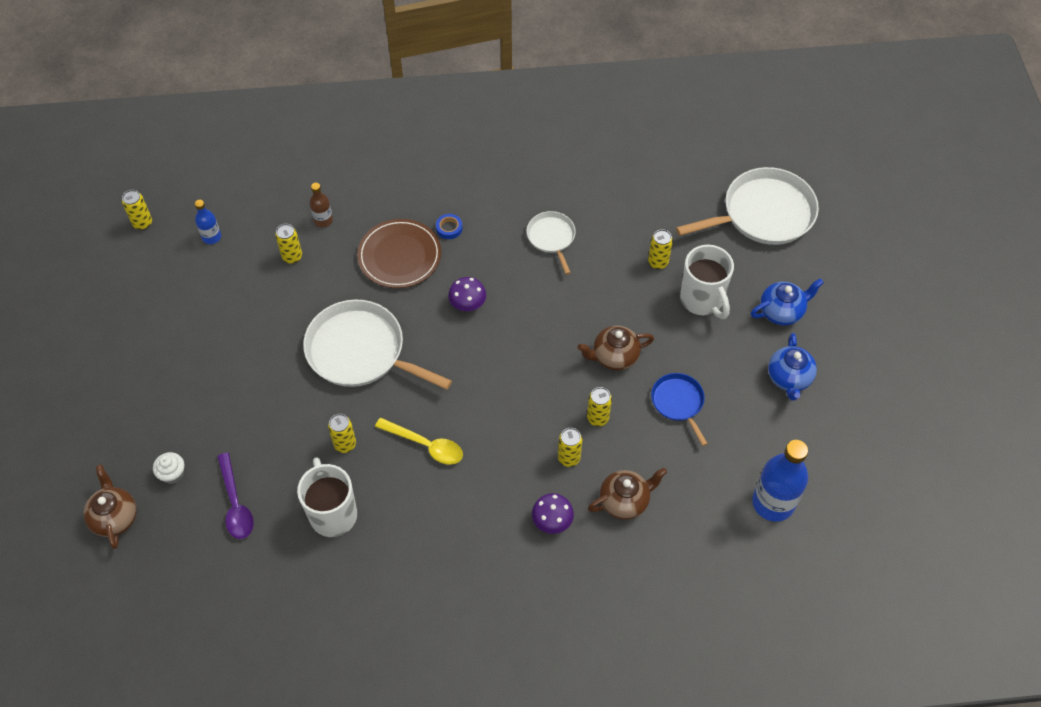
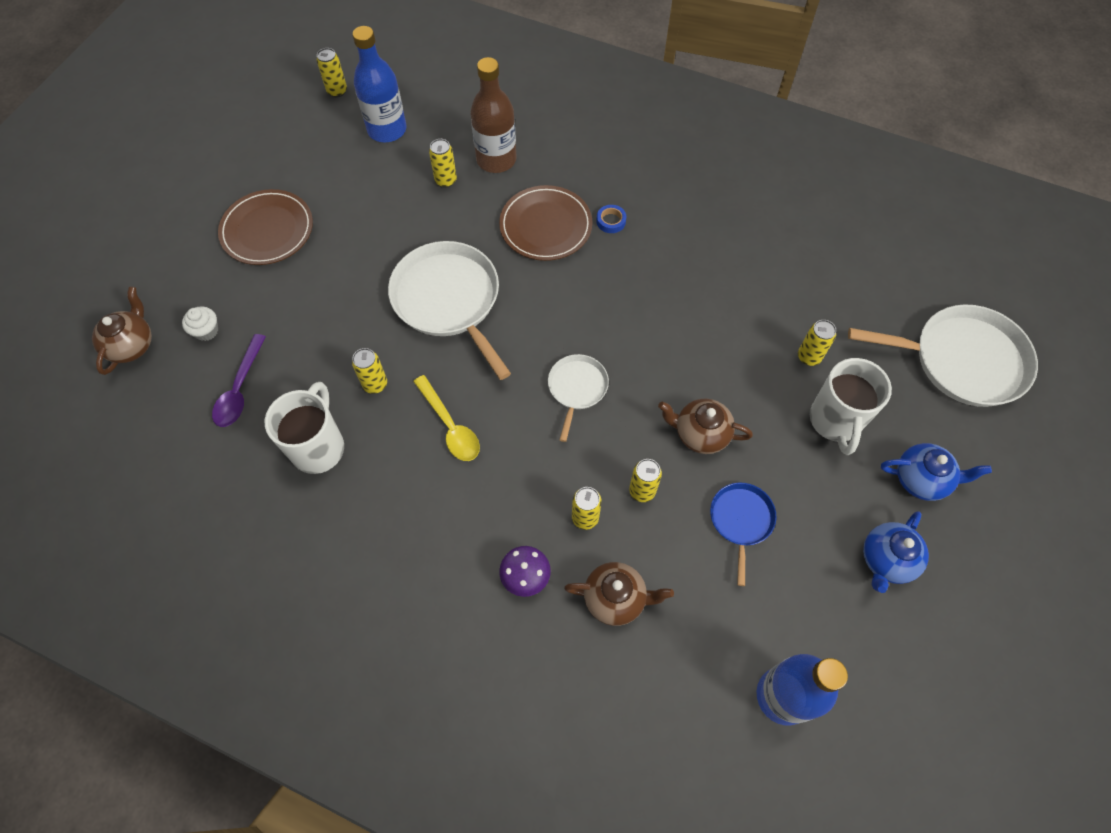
camera: 30 degrees right, 5 degrees up
blue bottle [195,200,221,244] -> blue bottle [352,26,406,142], size x1.95
brown bottle [310,183,333,227] -> brown bottle [470,57,517,173], size x1.95
purple mushroom [448,277,486,311] -> none
white pan [527,211,576,274] -> white pan moved to [548,354,609,442]
none -> brown plate [218,189,313,265]

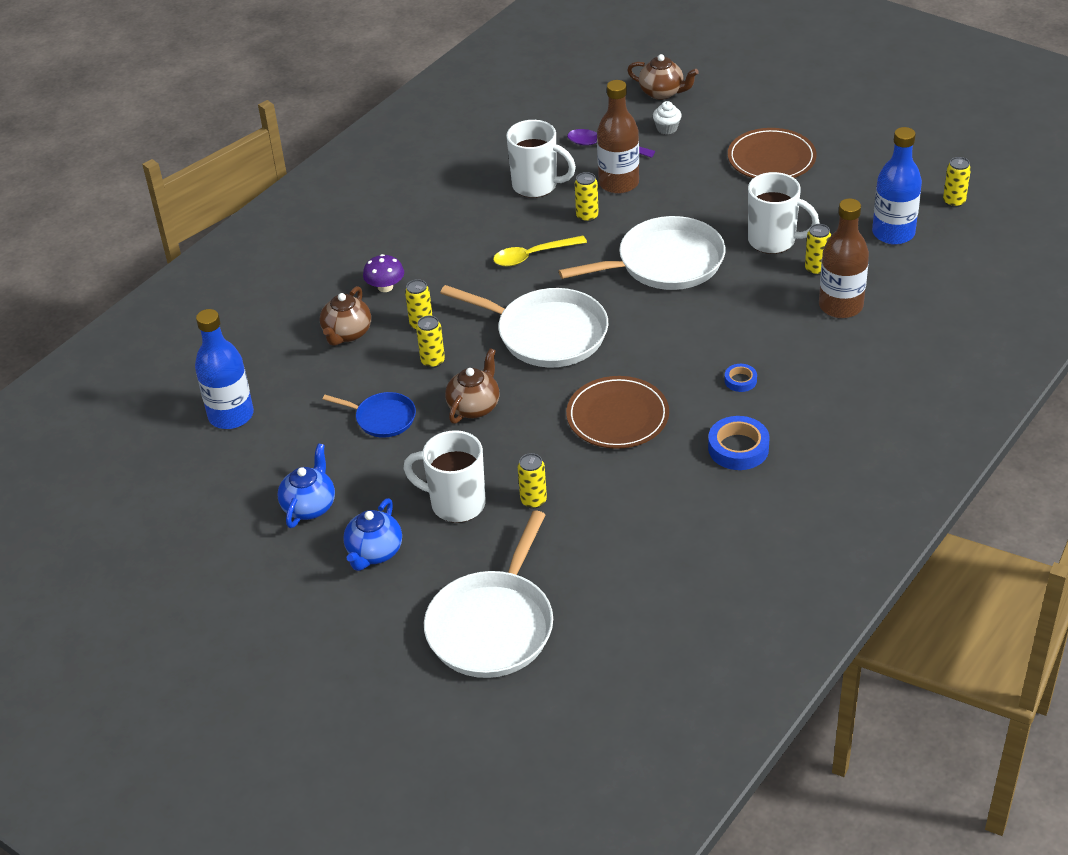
camera: 105 degrees right, 20 degrees down
brown plate [499,185,593,261] -> brown plate moved to [566,376,669,449]
white pan [548,354,609,442] -> white pan [440,285,608,368], size x1.90
blue teapot [863,511,929,593] -> blue teapot turned 60 degrees clockwise [277,443,335,528]
none -> brown bottle [597,80,639,194]
none -> blue tape [708,416,770,470]
none -> white mug [748,172,820,254]

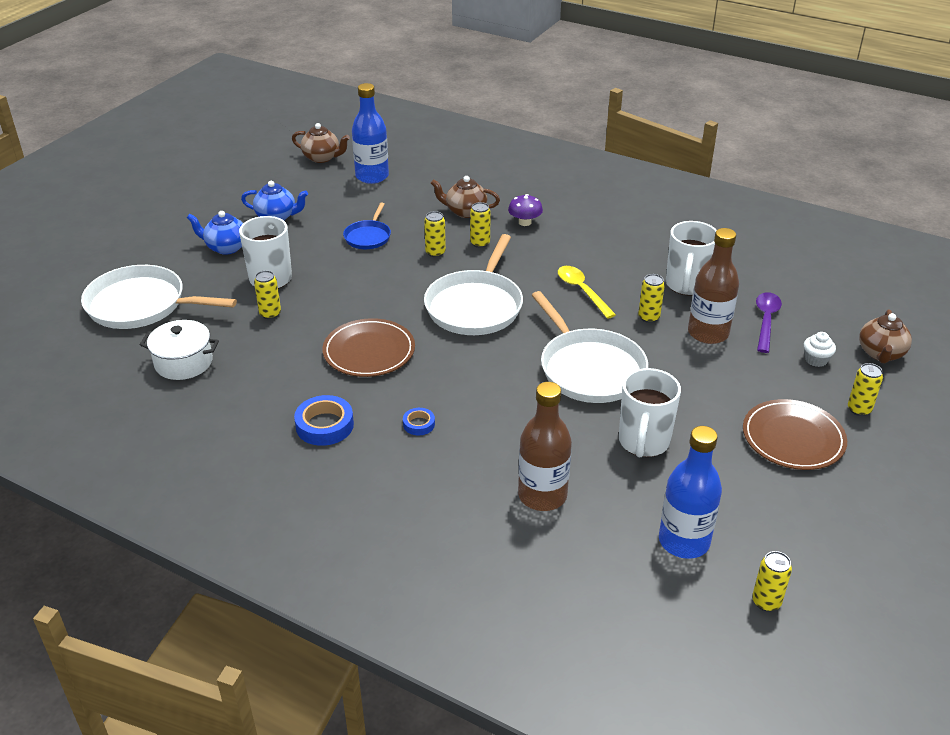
camera: 80 degrees right, 5 degrees down
brown teapot [445,348,500,424] -> brown teapot moved to [292,123,350,163]
yellow can [805,224,831,275] -> yellow can moved to [848,363,883,416]
none -> white pot [140,320,219,380]

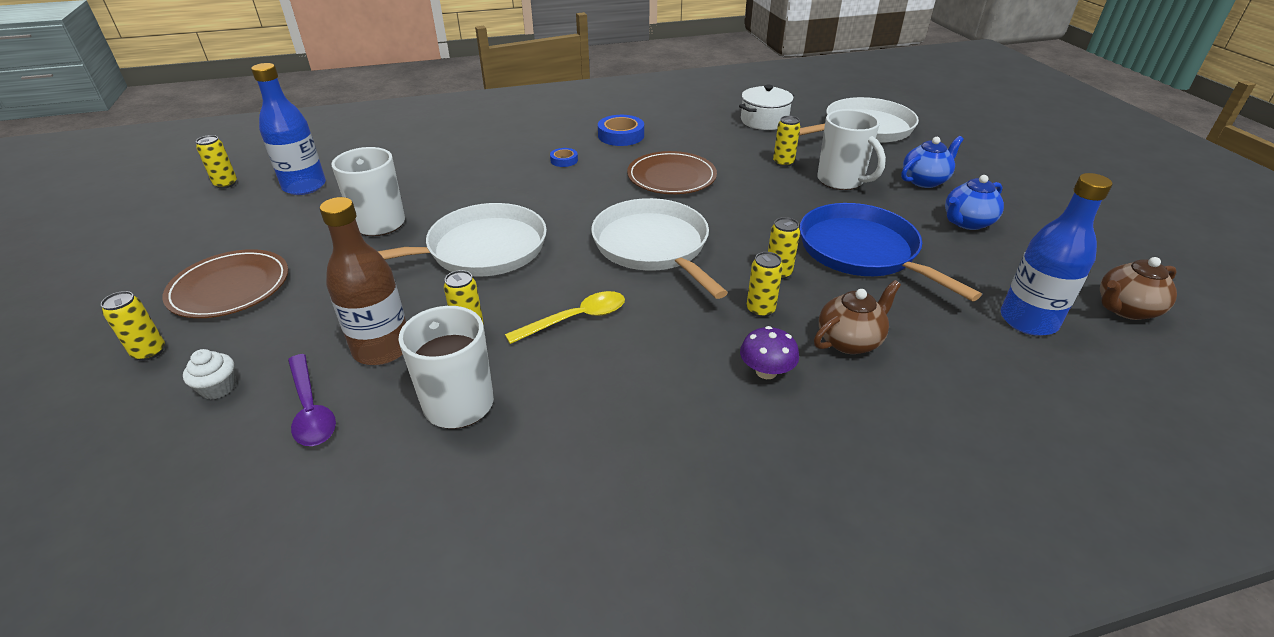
camera: 135 degrees right, 0 degrees up
blue pan [343,202,391,249] -> blue pan [800,203,982,301], size x1.90
brown bottle [518,382,572,511] -> none
white pan [532,291,648,403] -> white pan turned 135 degrees clockwise [378,203,547,276]
yellow spoon [558,266,616,319] -> yellow spoon turned 45 degrees counterclockwise [505,291,625,344]
brown teapot [859,309,912,364] -> none

